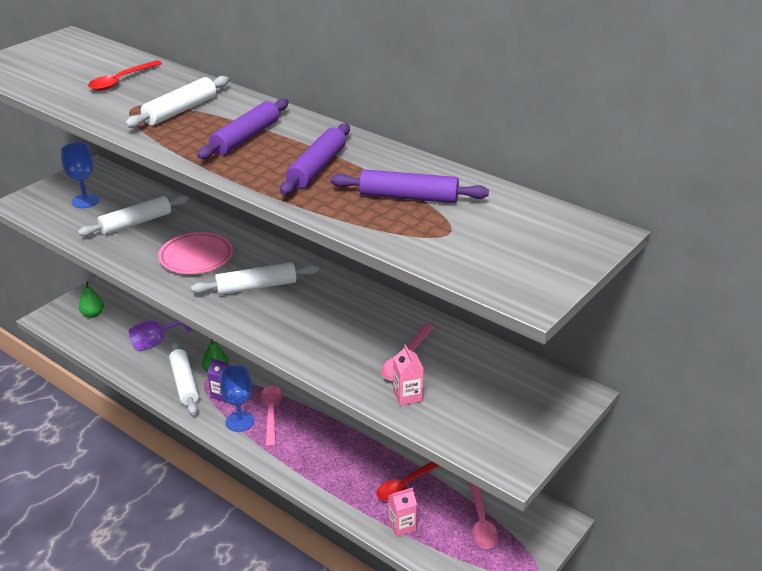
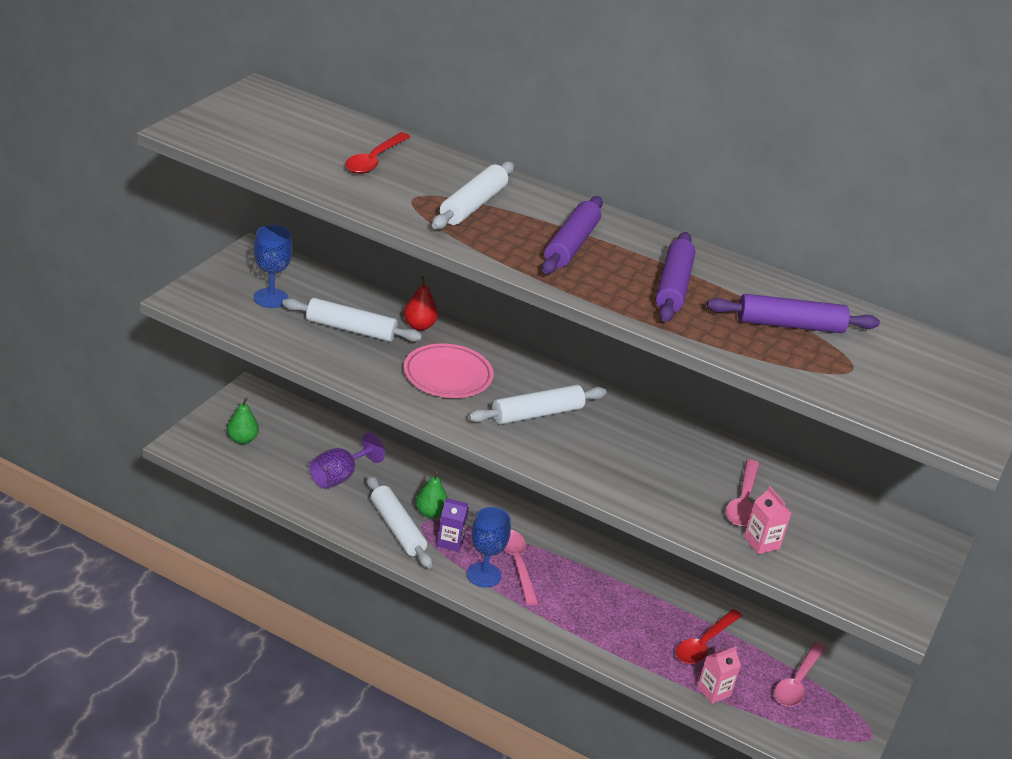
camera: 15 degrees left, 0 degrees up
white rolling pin [78,195,189,236] -> white rolling pin turned 60 degrees clockwise [282,298,422,342]
pink spoon [469,482,498,549] -> pink spoon turned 45 degrees clockwise [774,642,826,706]
none -> red pear [404,276,438,330]

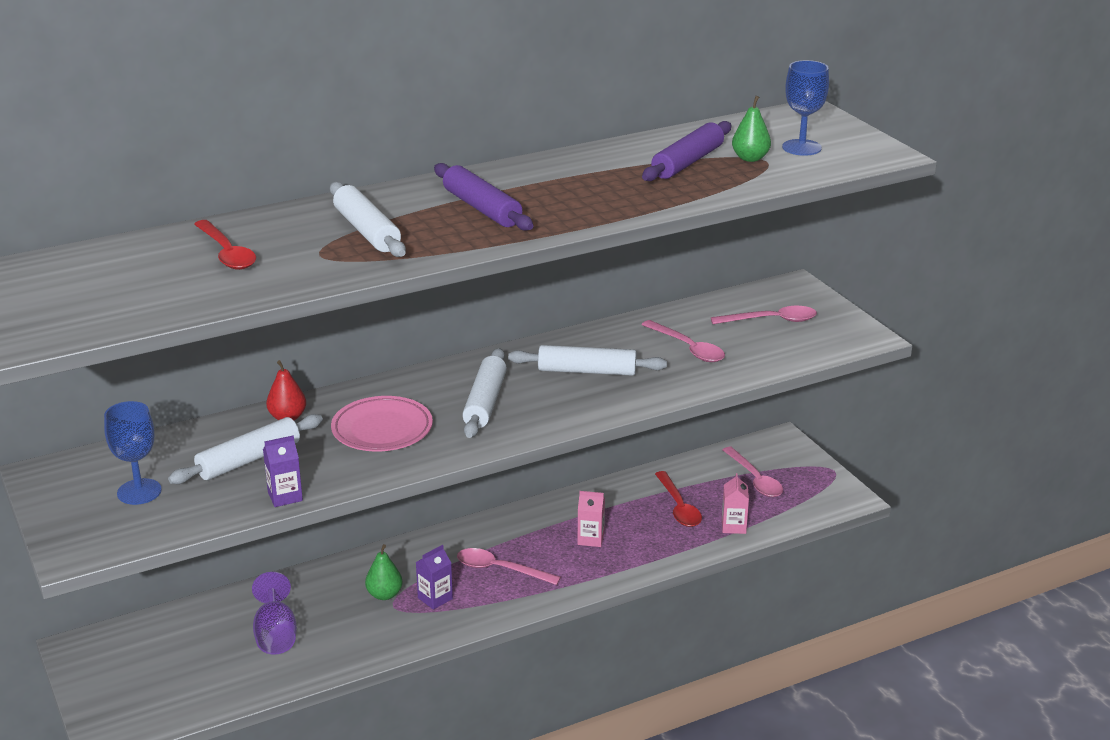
camera: 50 degrees left, 5 degrees down
green pear [227,398,259,444] -> green pear moved to [732,96,771,162]
white rolling pin [366,475,432,568] -> white rolling pin moved to [508,345,667,376]
blue goblet [467,507,511,588] -> blue goblet moved to [782,60,829,156]
purple rolling pin [656,232,695,322] -> none
pink carton [744,486,791,554] -> pink carton moved to [577,491,605,547]
none -> purple carton [263,435,303,507]
none -> pink spoon [711,306,817,324]

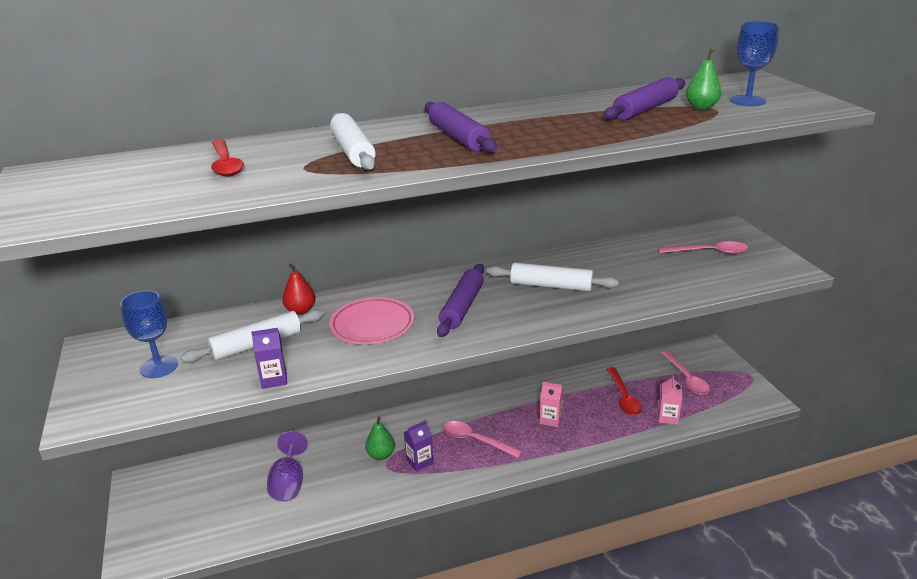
camera: 10 degrees right, 0 degrees up
white rolling pin [462,348,507,438] -> purple rolling pin [437,264,484,337]
pink spoon [641,320,725,362] -> none

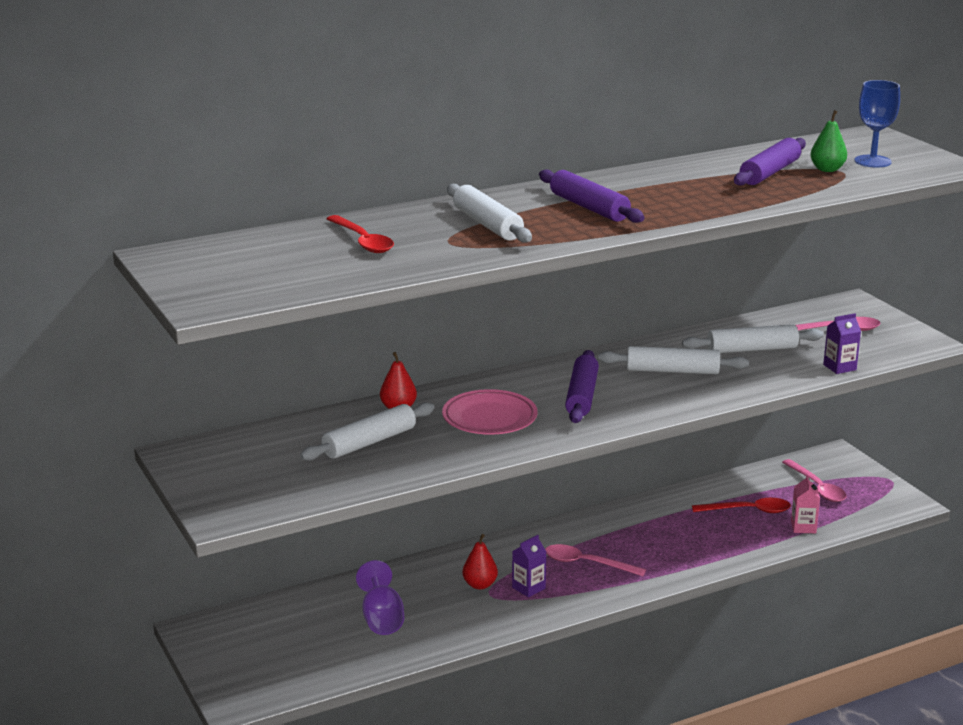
camera: 10 degrees left, 5 degrees down
blue goblet [120,290,178,378] -> none
purple carton [251,328,287,389] -> purple carton moved to [823,313,861,374]
green pear [365,417,395,460] -> red pear [462,534,498,590]
pink carton [540,382,563,427] -> none
red spoon [607,367,642,416] -> red spoon turned 75 degrees counterclockwise [692,498,791,513]
none -> white rolling pin [682,324,823,353]

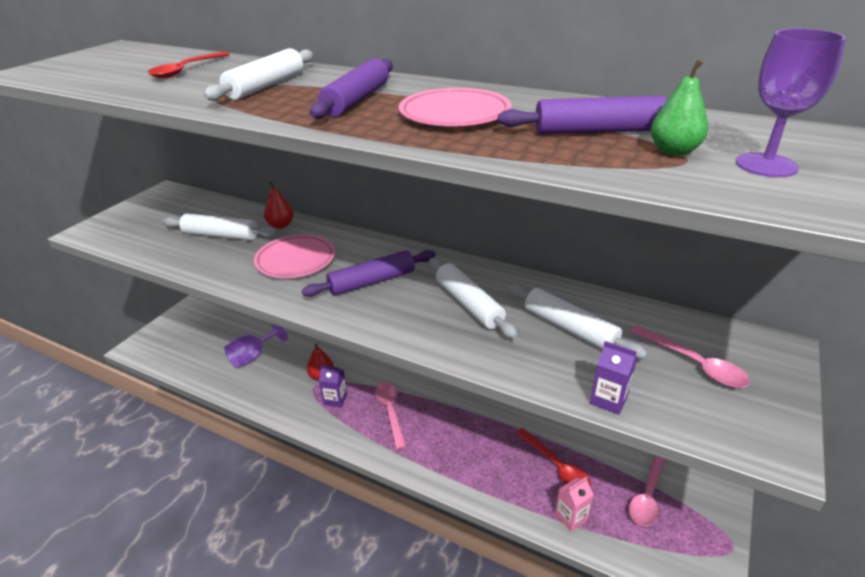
camera: 55 degrees right, 10 degrees up
blue goblet [854,80,900,167] -> purple goblet [736,28,846,177]
none -> pink plate [399,88,511,126]

